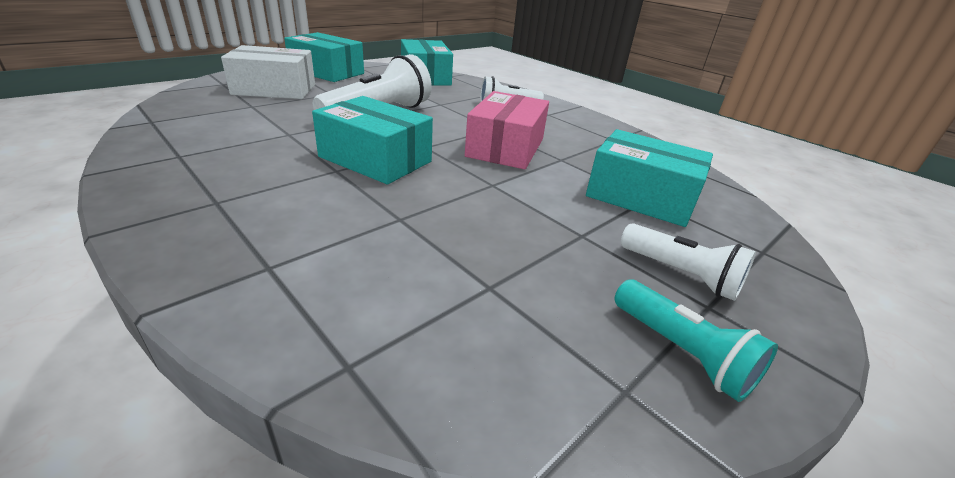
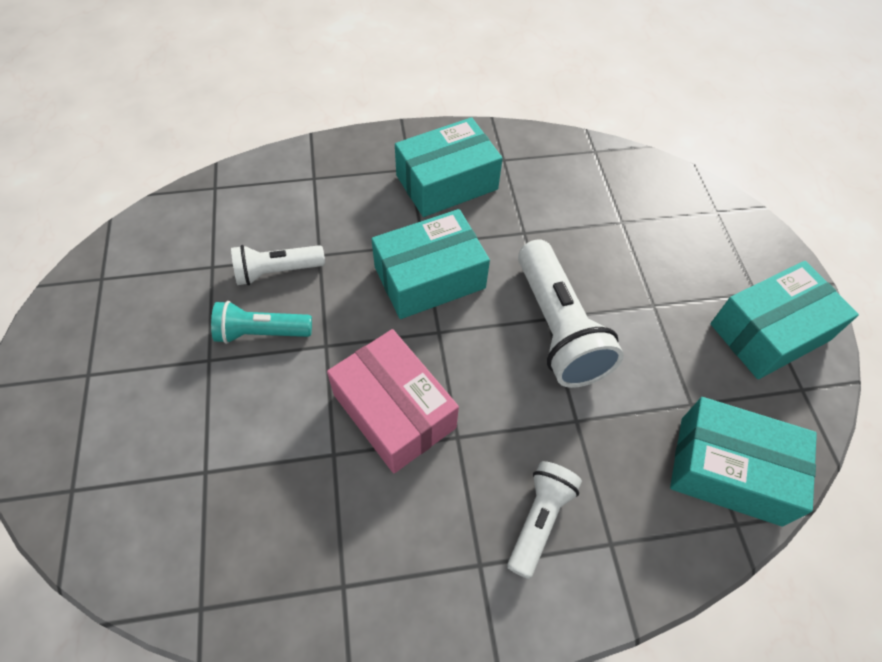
camera: 125 degrees right, 25 degrees up
white box [221,45,315,99] -> none
turquoise box [586,129,713,227] -> turquoise box moved to [395,117,503,217]
turquoise flashlight [614,280,778,402] -> turquoise flashlight moved to [211,301,312,344]
white flashlight [621,223,756,301] -> white flashlight moved to [231,245,325,285]

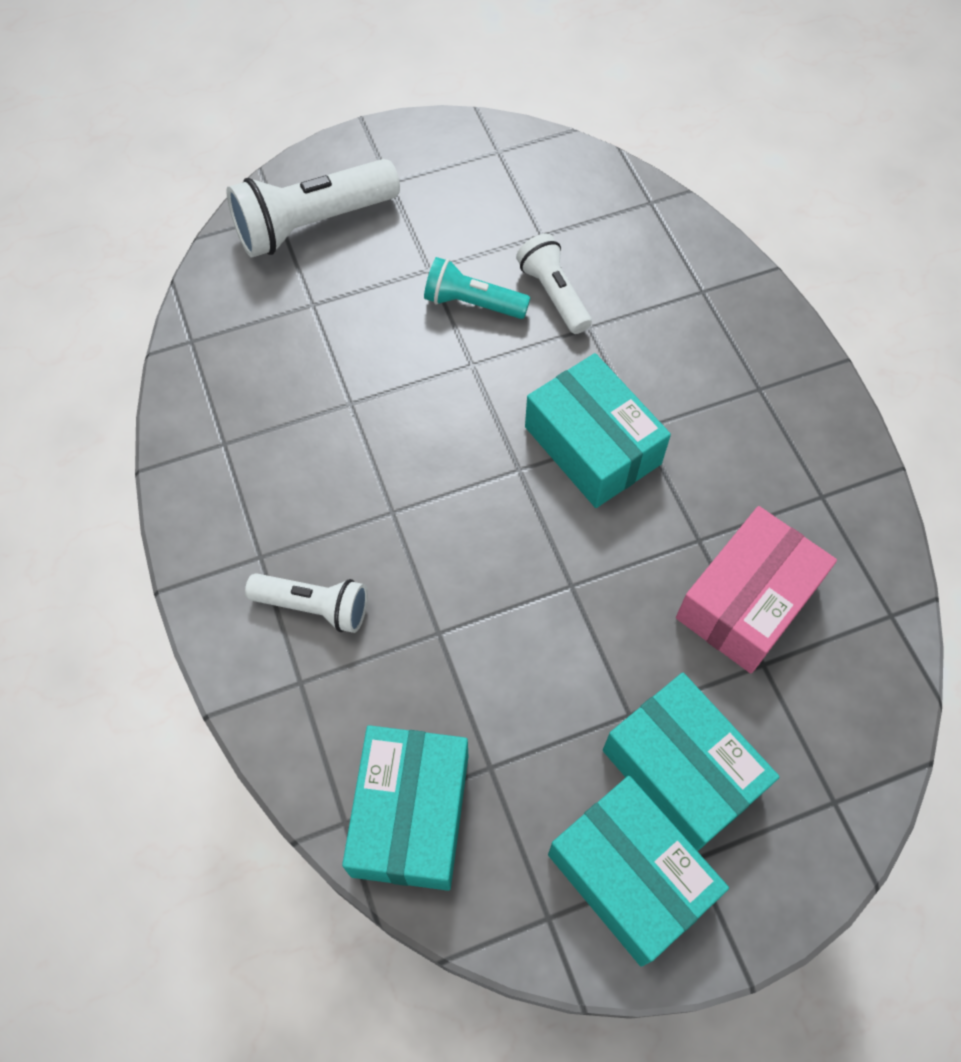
camera: 80 degrees right, 5 degrees up
turquoise flashlight [211,301,312,344] -> turquoise flashlight turned 60 degrees counterclockwise [424,257,530,319]
pink box [327,329,459,473] -> pink box moved to [676,506,837,673]
turquoise box [395,117,503,217] -> turquoise box moved to [603,673,779,851]
white flashlight [518,239,624,388] -> white flashlight moved to [226,159,400,257]

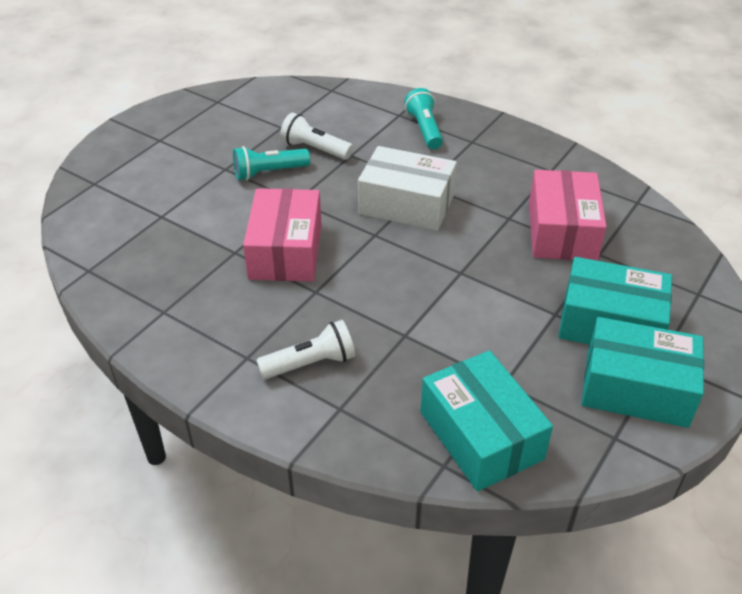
camera: 35 degrees left, 20 degrees down
white flashlight [226,159,400,257] -> none
turquoise box [525,353,671,508] -> white box [358,146,457,231]
none -> pink box [243,188,321,282]
none -> turquoise flashlight [404,88,443,149]

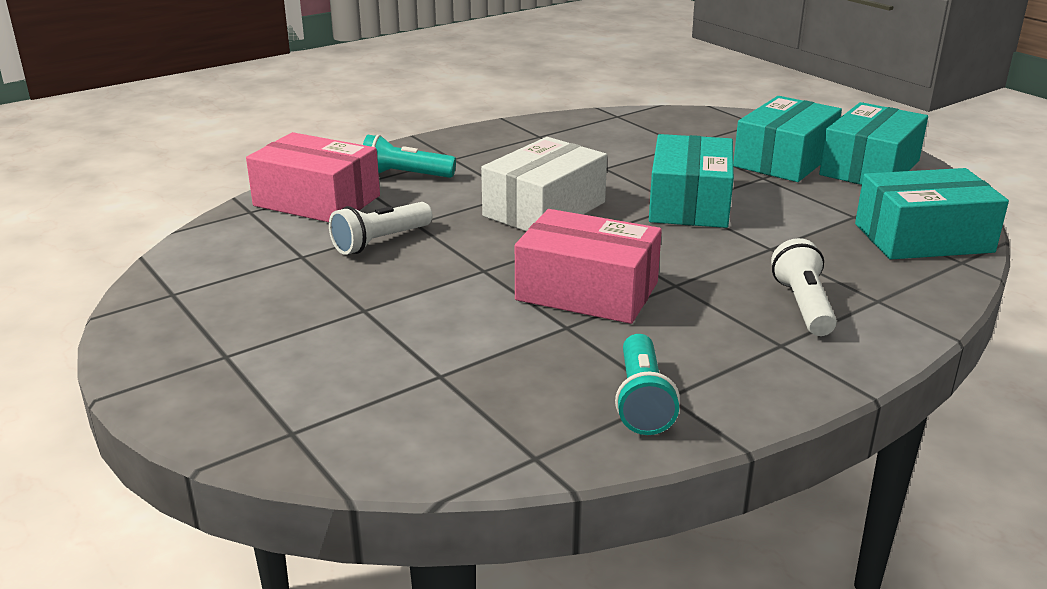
camera: 70 degrees left, 15 degrees down
turquoise flashlight [233,146,310,181] -> turquoise flashlight moved to [615,334,680,435]
pink box [529,170,607,261] -> pink box moved to [246,132,380,222]
none -> turquoise box [649,134,734,228]

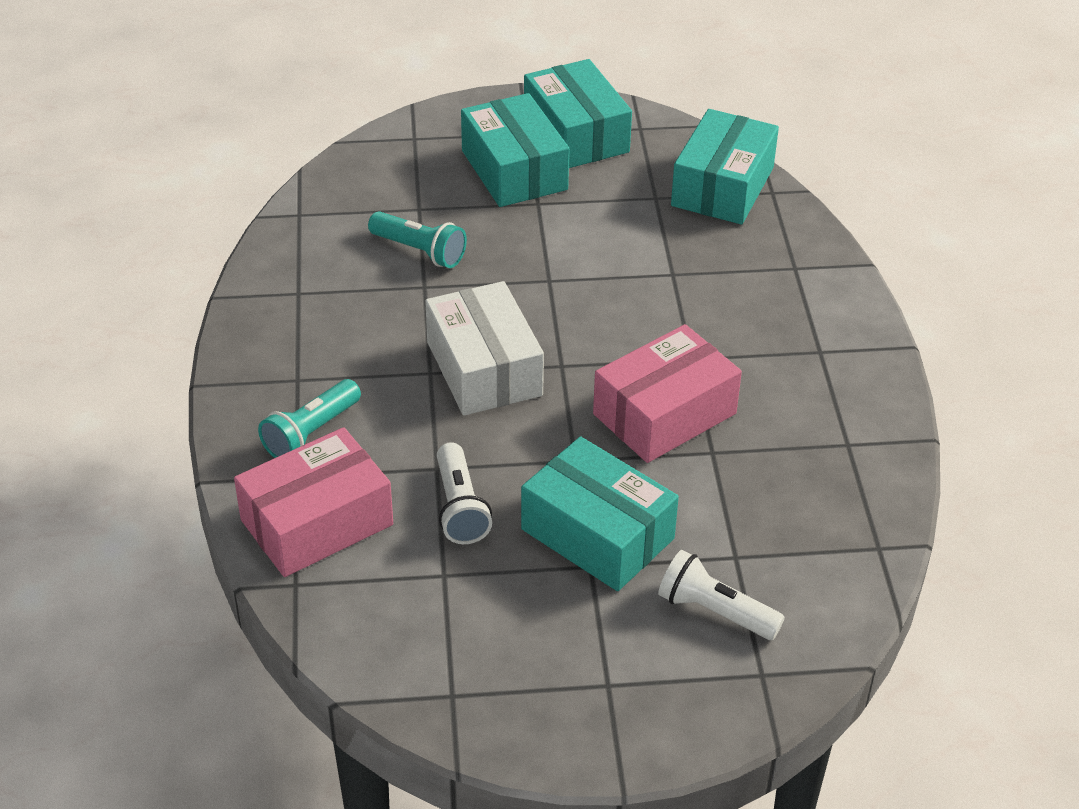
camera: 60 degrees left, 15 degrees up
turquoise flashlight [615,334,680,435] -> turquoise flashlight moved to [368,212,467,268]
turquoise box [649,134,734,228] -> turquoise box moved to [521,436,679,591]
white flashlight [771,238,837,336] -> white flashlight moved to [658,550,785,640]

